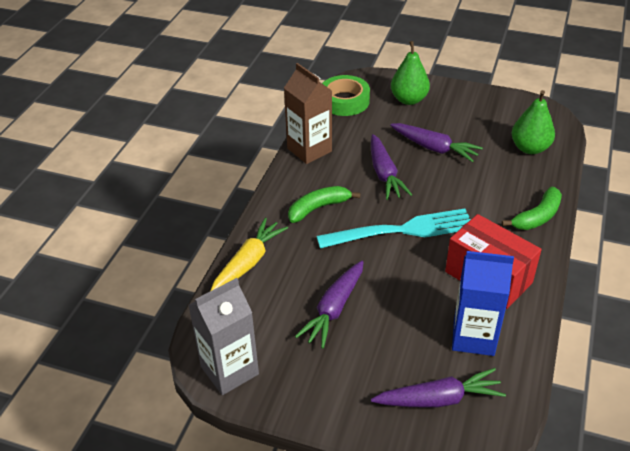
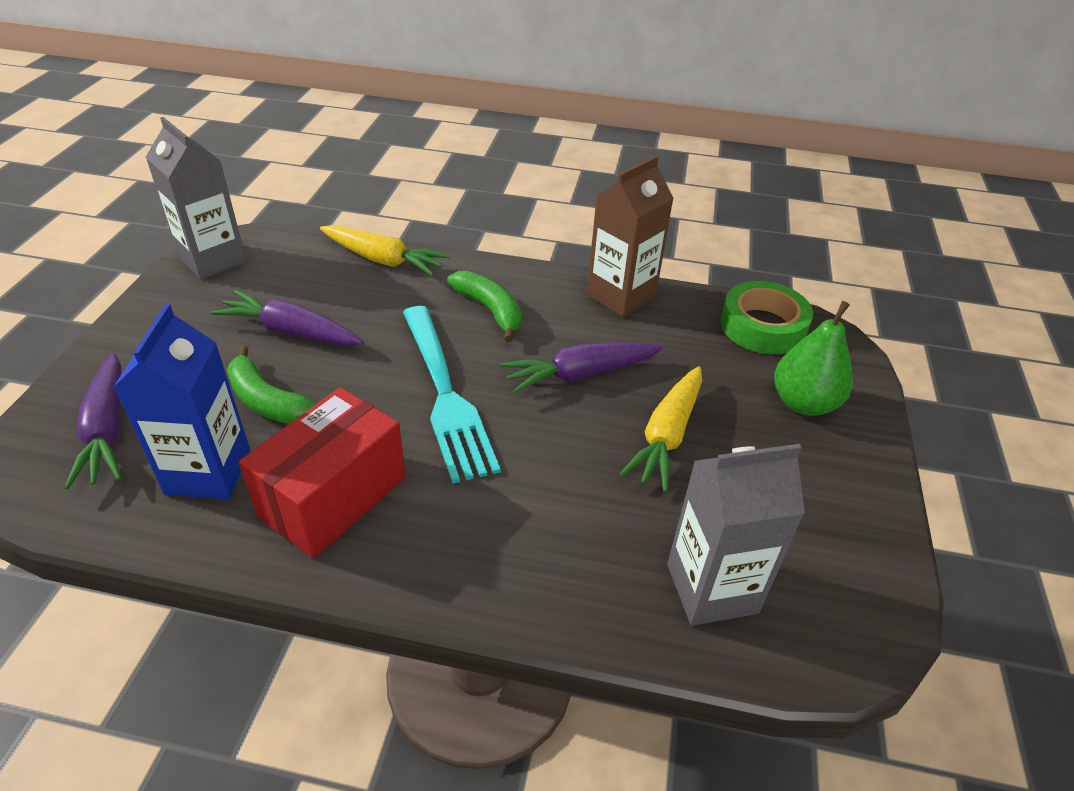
camera: 80 degrees right, 0 degrees up
purple carrot [390,123,483,162] -> yellow carrot [619,366,702,492]
green banana [502,186,562,230] -> green banana moved to [227,346,316,424]
green pear [511,90,555,154] -> grey carton [667,444,805,626]

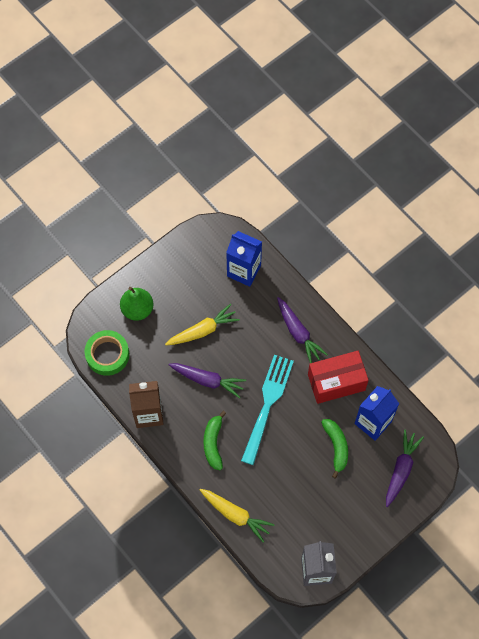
camera: 140 degrees left, 25 degrees up
purple carrot [211,290,364,346] -> purple carrot moved to [277,297,328,363]
yellow carrot [320,225,451,276] -> yellow carrot turned 150 degrees clockwise [200,489,275,542]
grey carton [667,444,805,626] -> blue carton [226,231,262,287]

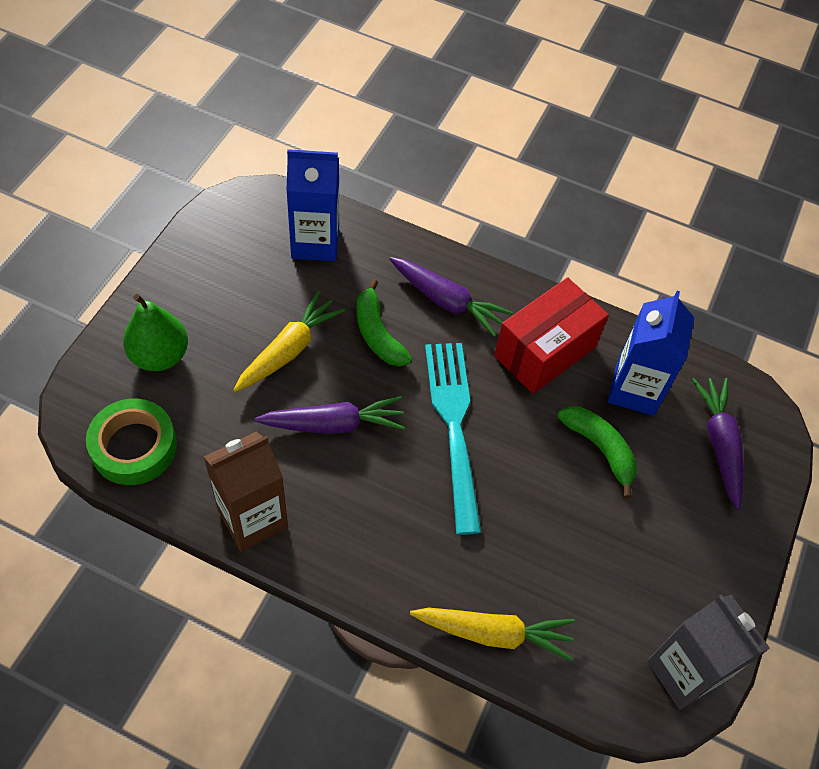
camera: 30 degrees left, 10 degrees down
green banana [203,411,226,470] -> green banana moved to [356,279,412,366]

